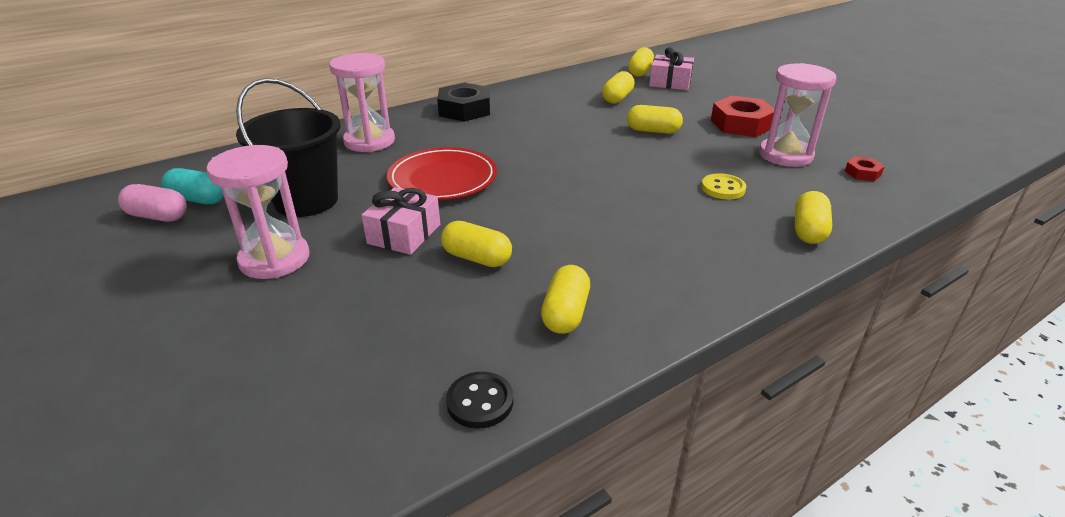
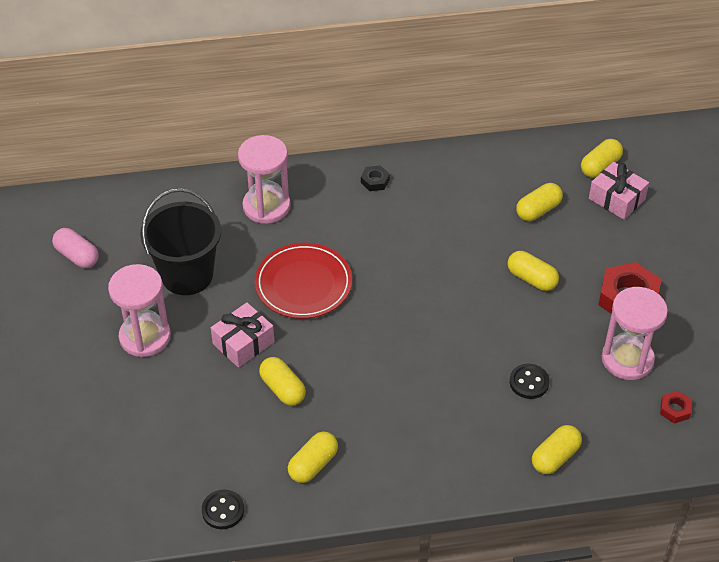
camera: 25 degrees right, 15 degrees up
turquoise capsule [161,168,224,204] -> none
black nut [437,82,490,122] -> black nut [361,165,390,191], size x0.49
yellow button [701,173,746,200] -> black button [510,364,550,399]

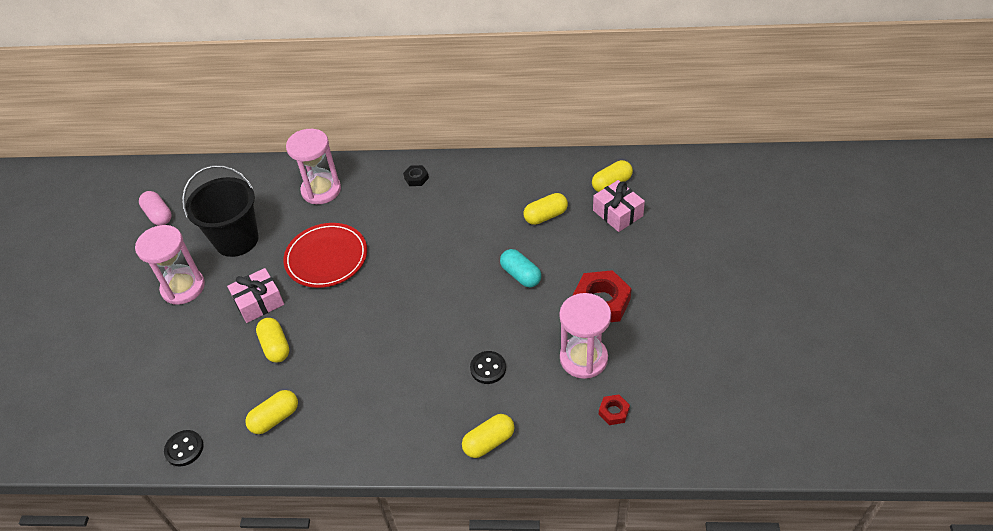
camera: 15 degrees right, 0 degrees up
yellow capsule [507,251,559,291] -> turquoise capsule [500,249,541,287]

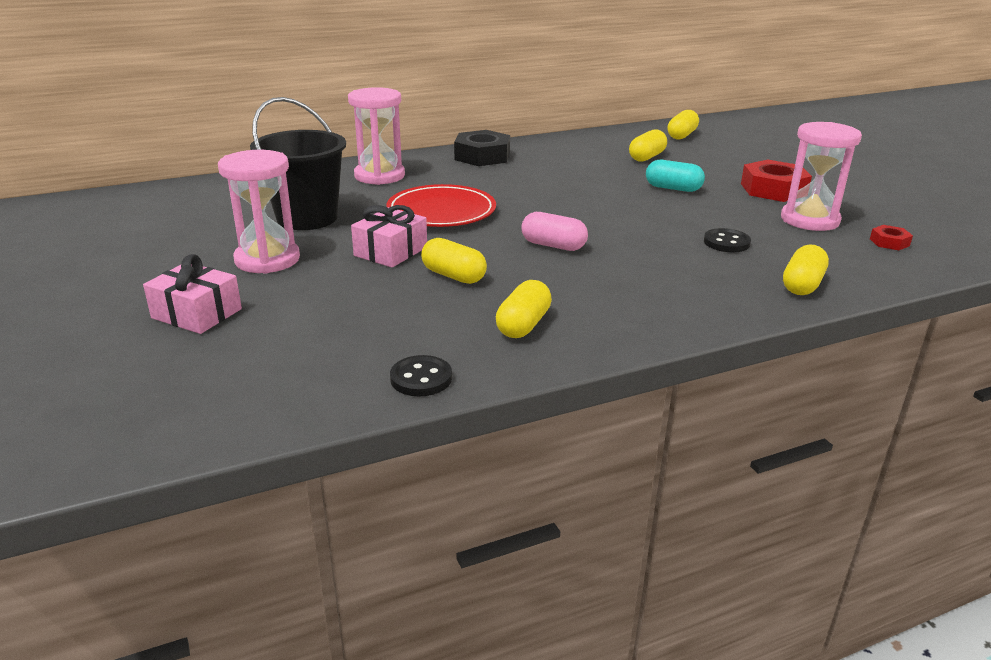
camera: 30 degrees left, 20 degrees down
pink capsule [139,191,172,226] -> pink capsule moved to [521,212,588,251]
black nut [403,165,429,186] -> black nut [454,130,510,166], size x2.05
pink gift [593,180,645,232] -> pink gift moved to [143,254,242,334]

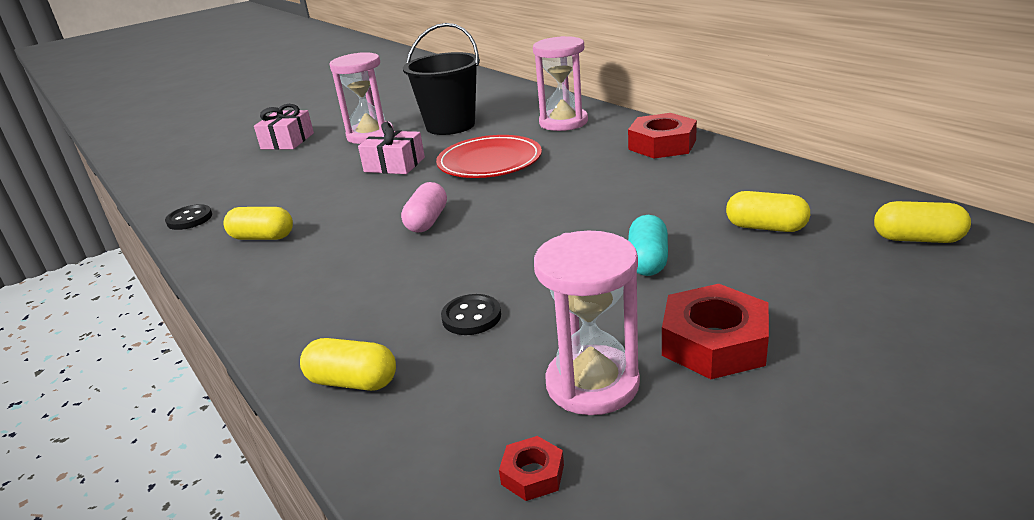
camera: 80 degrees right, 0 degrees up
yellow capsule [421,238,487,284] -> none
black nut [454,130,510,166] -> red nut [628,113,697,159]

